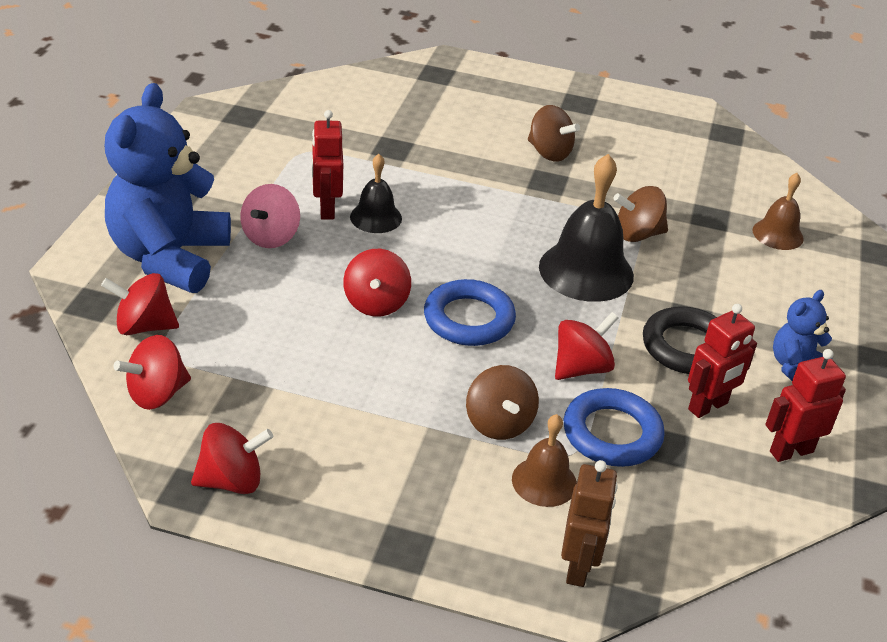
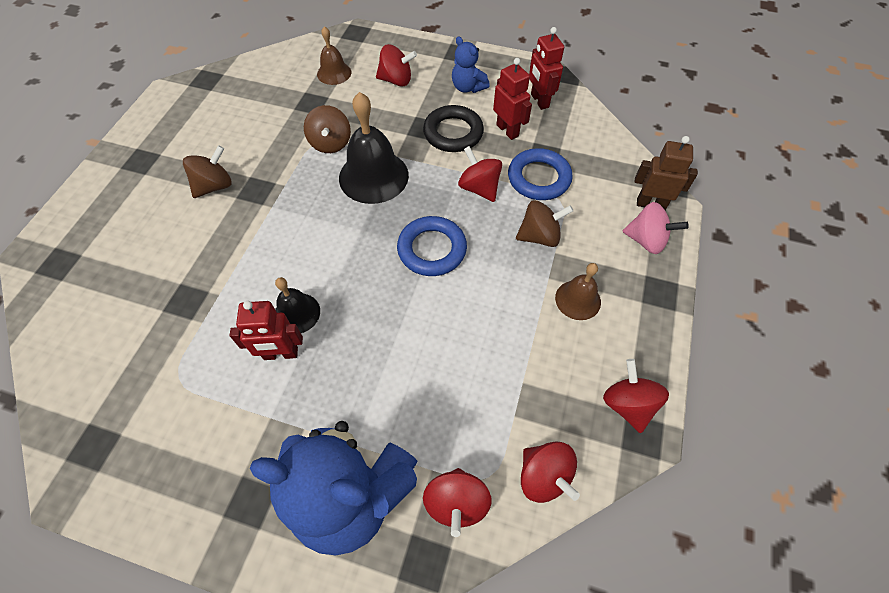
camera: 85 degrees left, 20 degrees up
pink spinning top [240,184,300,248] -> pink spinning top moved to [622,202,689,254]
red spinning top [343,249,411,316] -> red spinning top moved to [376,44,417,86]
brown bell [512,414,577,507] -> brown bell moved to [555,263,601,320]

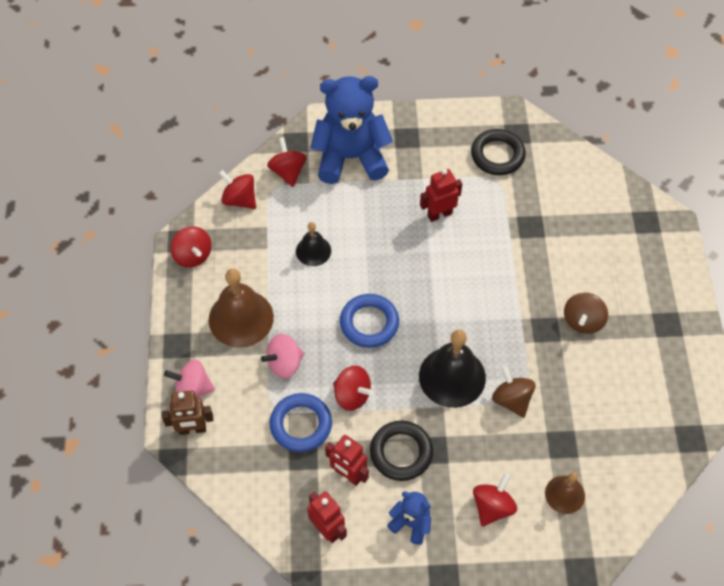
camera: 160 degrees right, 0 degrees up
black bell [275,277,320,333] -> black bell moved to [296,222,331,266]
red spinning top [376,44,417,86] -> red spinning top turned 135 degrees clockwise [473,473,517,527]
brown spinning top [516,200,573,247] -> pink spinning top [261,334,304,379]
brown bell [555,263,601,320] -> brown bell [209,269,274,347], size x1.77
none -> black ring [471,129,526,175]

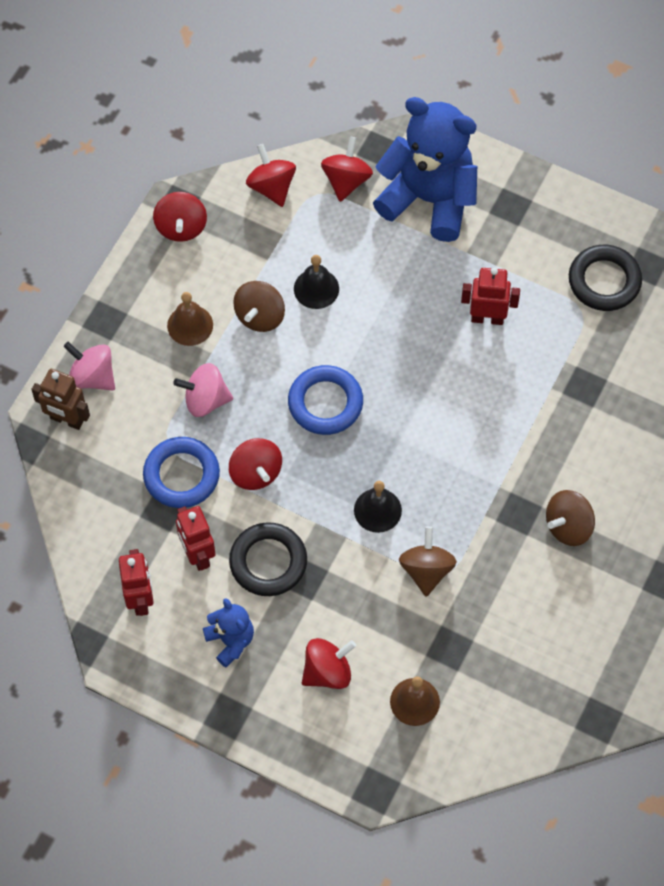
camera: 30 degrees right, 5 degrees up
brown bell [209,269,274,347] -> brown bell [167,292,213,346], size x0.57
black bell [419,330,486,408] -> black bell [354,481,402,533], size x0.57
none -> brown spinning top [233,281,285,332]

